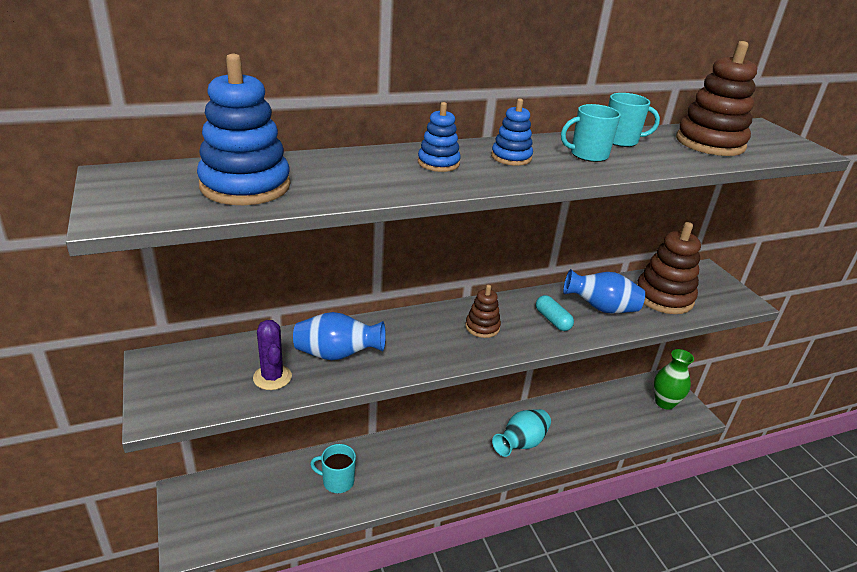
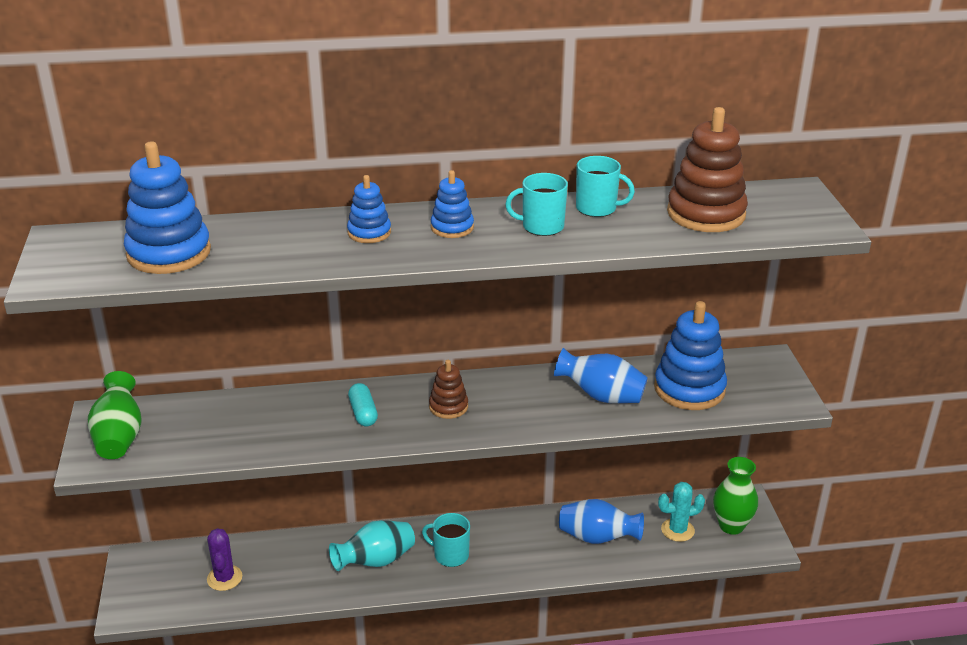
camera: 15 degrees right, 0 degrees up
purple cactus [253,320,292,390] -> purple cactus moved to [207,528,242,591]
blue vase [293,312,386,360] -> blue vase moved to [559,499,644,544]
turquoise mug [310,444,356,493] -> turquoise mug moved to [422,513,470,567]
turquoise vase [492,409,551,457] -> turquoise vase moved to [329,520,415,571]
turquoise capsule [536,295,574,331] -> turquoise capsule moved to [348,383,378,427]
brown stacking toy [637,222,701,314] -> blue stacking toy [654,301,727,410]
none -> green vase [88,371,142,459]
none -> turquoise cactus [658,482,705,542]

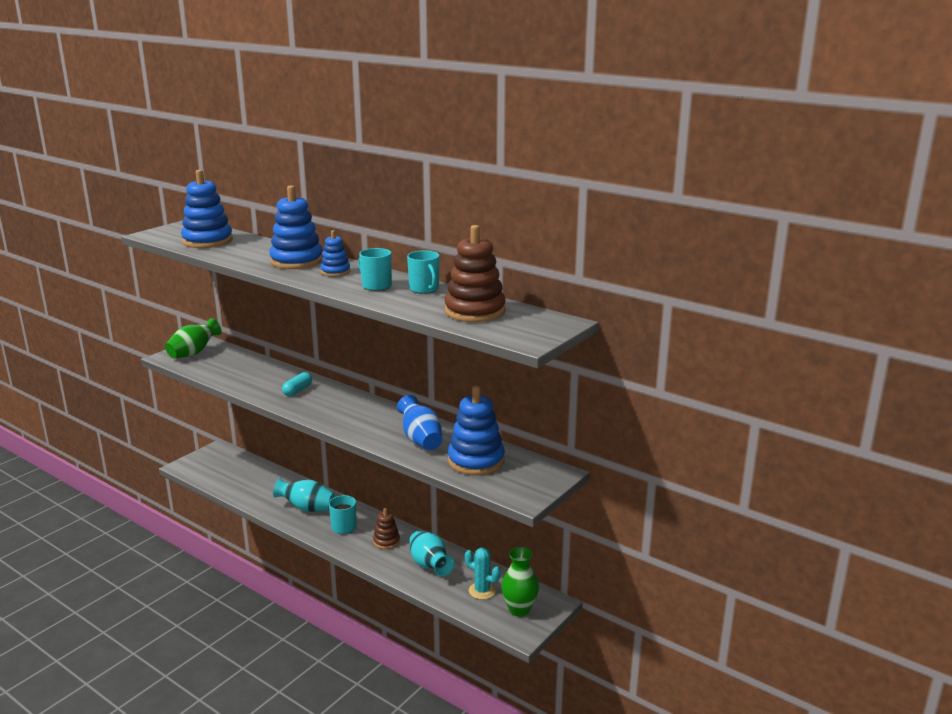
camera: 45 degrees right, 10 degrees down
purple cactus [207,528,242,591] -> none
blue stacking toy [347,175,391,243] -> blue stacking toy [269,185,323,269], size x1.84
brown stacking toy [429,360,468,419] -> brown stacking toy moved to [373,508,400,549]
blue vase [559,499,644,544] -> turquoise vase [409,531,454,576]

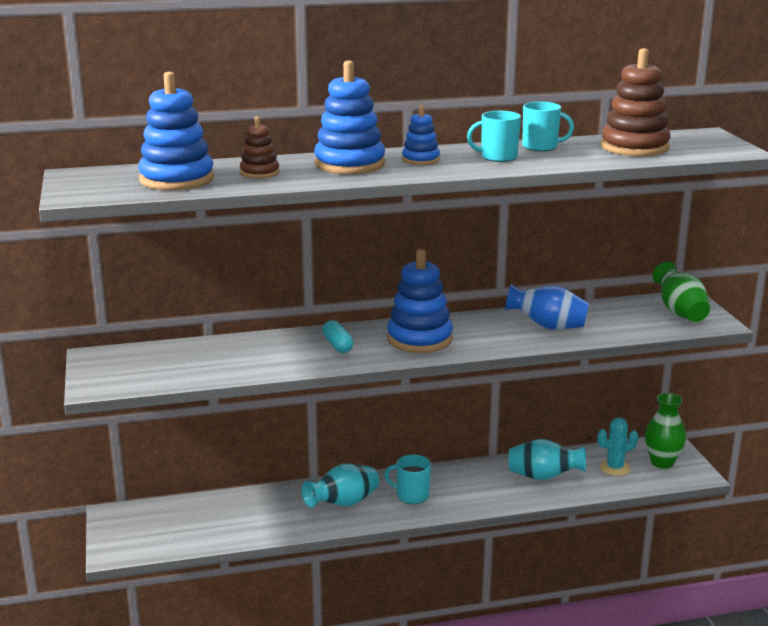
camera: 50 degrees left, 0 degrees up
green vase [165,318,221,359] -> green vase moved to [653,262,710,322]
brown stacking toy [373,508,400,549] -> brown stacking toy moved to [240,116,279,179]
blue stacking toy [448,386,505,475] -> blue stacking toy moved to [387,249,453,353]

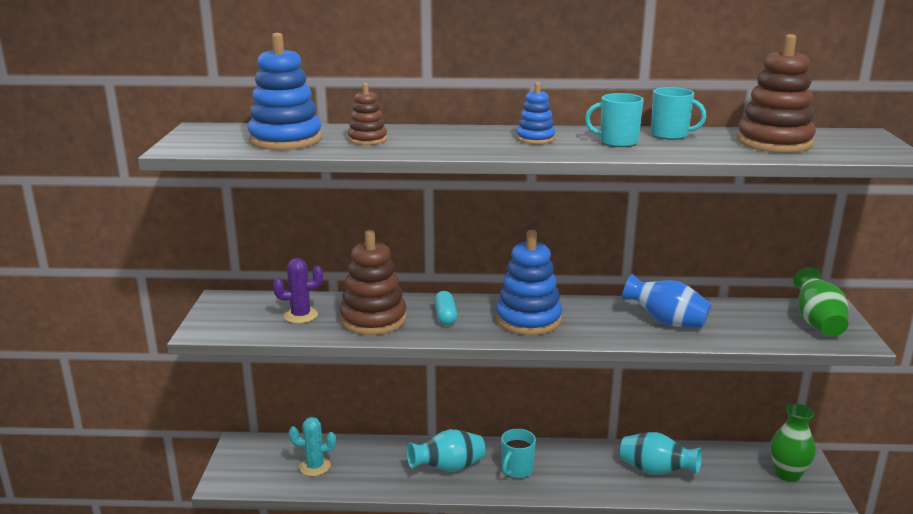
camera: 15 degrees right, 0 degrees up
blue stacking toy [314,61,385,174] -> none
turquoise mug [385,455,431,504] -> turquoise mug turned 90 degrees counterclockwise [501,429,536,479]
turquoise cactus [597,418,638,476] -> turquoise cactus moved to [289,417,336,476]
none -> purple cactus [273,258,323,324]
none -> brown stacking toy [340,230,407,335]

